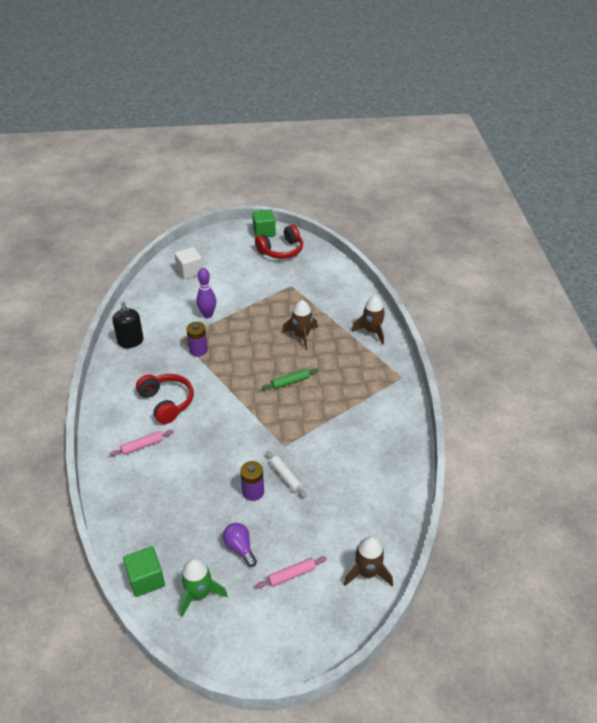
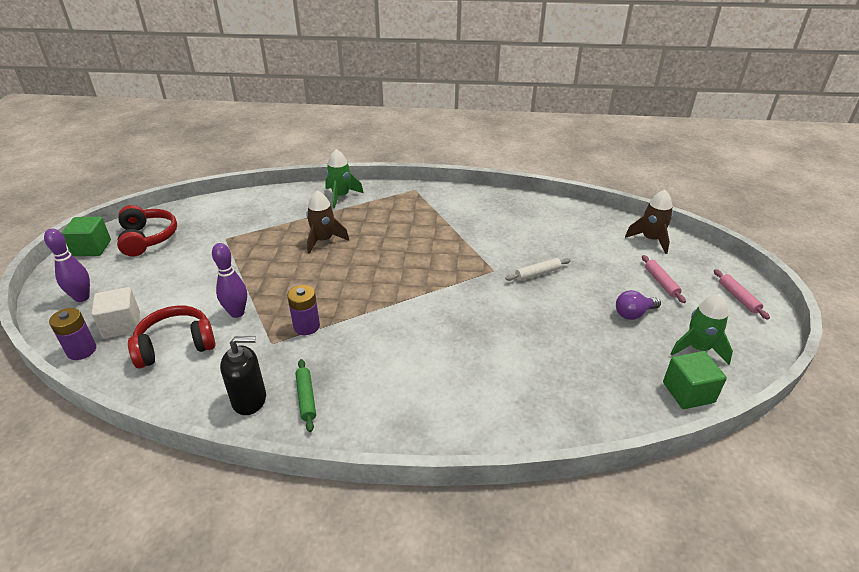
camera: 80 degrees left, 5 degrees down
pink rolling pin [110,430,173,456] -> pink rolling pin moved to [714,269,770,320]
red headphones [136,374,194,424] -> red headphones moved to [128,306,216,368]
purple battery [240,461,264,501] -> purple battery moved to [49,308,96,360]
green rolling pin [262,369,318,390] -> green rolling pin moved to [295,359,316,432]
brown rocket [351,296,385,345] -> green rocket [325,149,364,208]
none -> purple bowling pin [44,229,90,302]

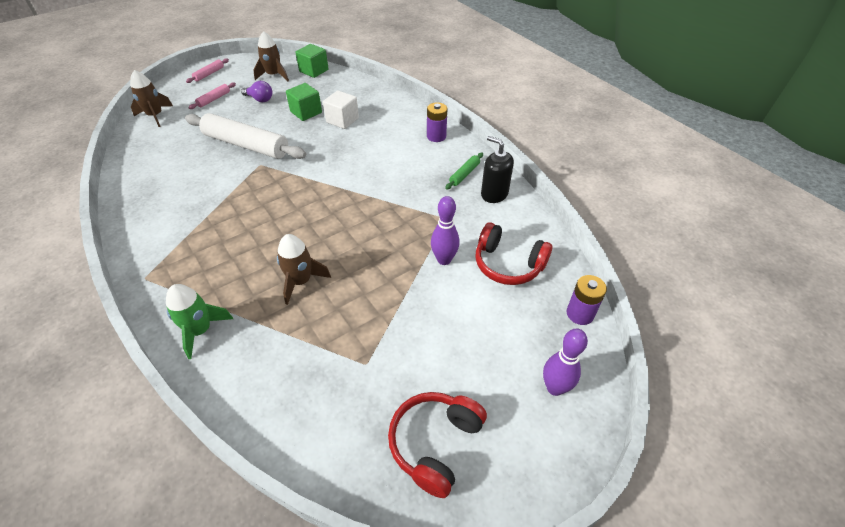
camera: 130 degrees left, 10 degrees up
green cube [62,217,111,256] -> green cube moved to [286,83,322,121]
white cube [91,287,140,339] -> white cube moved to [323,90,359,129]
purple battery [287,285,320,335] -> purple battery moved to [427,102,448,142]
white rolling pin [505,258,571,281] -> white rolling pin [185,113,306,159], size x2.29
green rocket [670,294,733,365] -> brown rocket [253,31,289,81]

